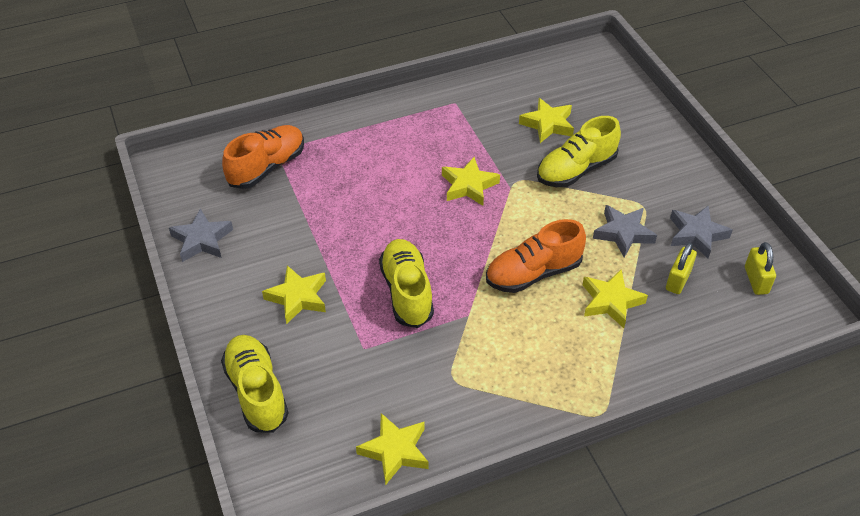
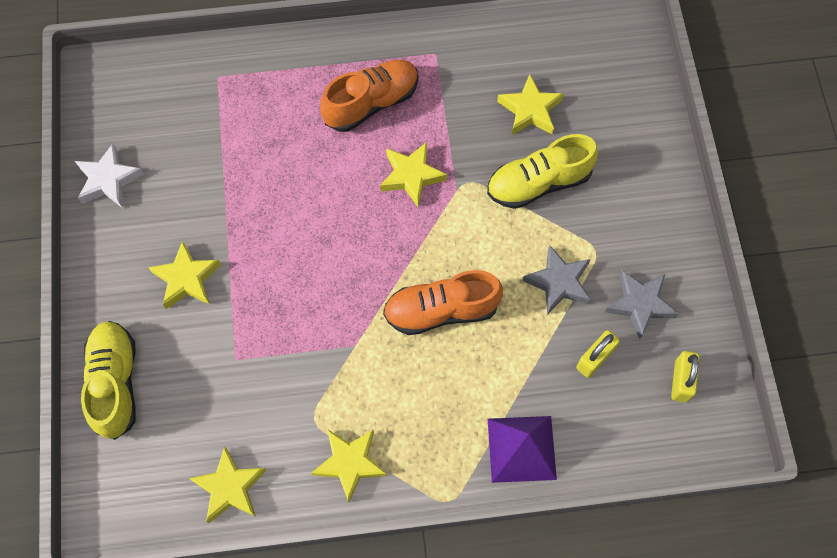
camera: 15 degrees right, 20 degrees up
grey star [169,209,233,262] -> white star [75,144,144,208]
orange shoe [222,125,304,189] -> orange shoe moved to [320,60,418,132]
yellow shoe [379,239,434,328] -> none
yellow star [583,269,648,328] -> yellow star moved to [311,429,387,502]
none -> purple pyramid [488,416,557,483]

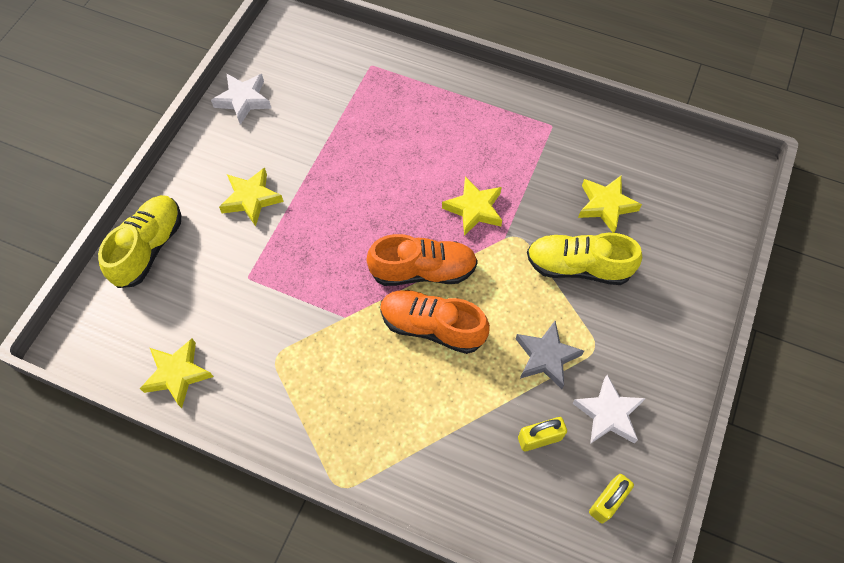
camera: 30 degrees right, 5 degrees down
yellow star [311,429,387,502] -> none
orange shoe [320,60,418,132] -> orange shoe moved to [366,234,478,286]
purple pyramid [488,416,557,483] -> none
grey star [605,270,679,339] -> white star [572,375,646,444]

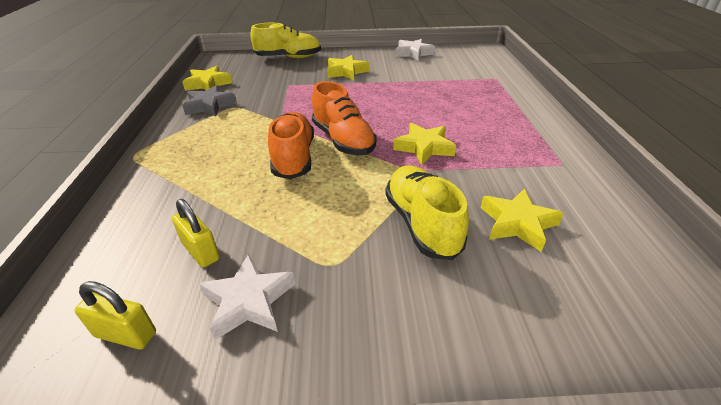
camera: 65 degrees right, 25 degrees down
grey star [516,321,584,389] -> grey star moved to [182,85,237,116]

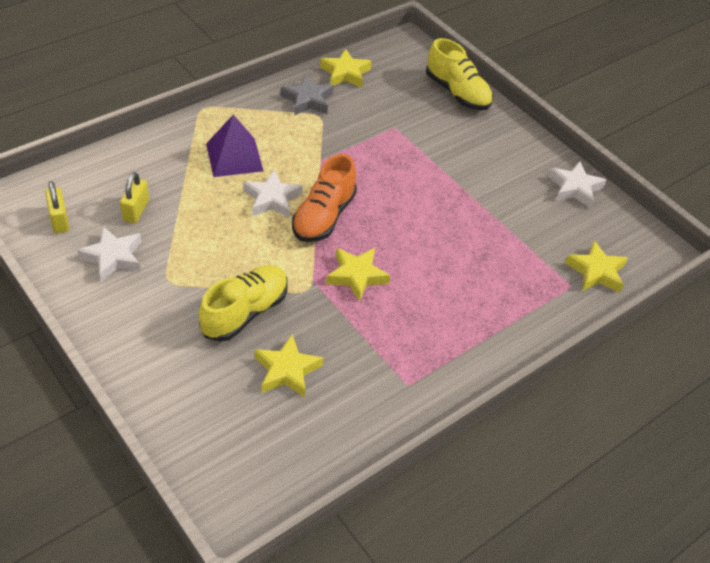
camera: 50 degrees right, 10 degrees up
orange shoe [268,112,314,179] -> white star [243,170,303,218]
yellow star [327,55,369,80] -> yellow star moved to [565,240,628,293]
none -> purple pyramid [206,115,264,177]

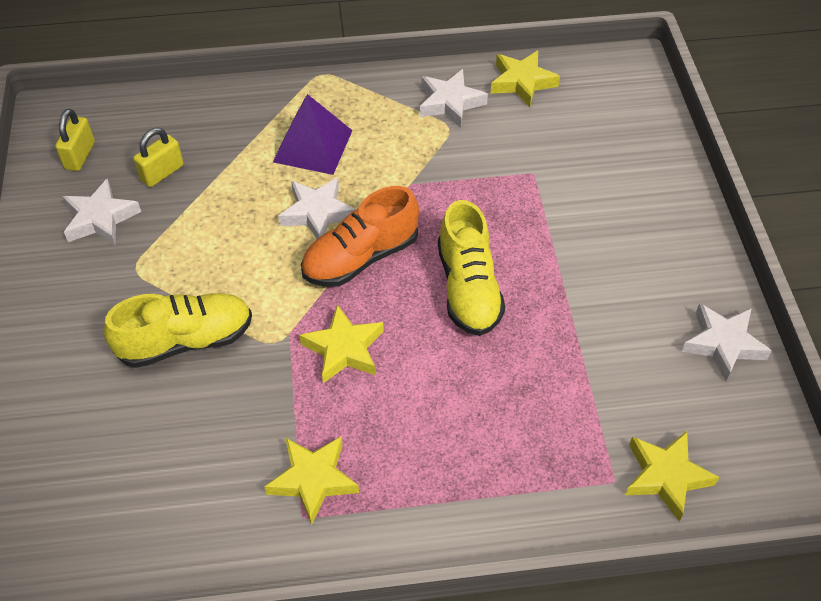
camera: 35 degrees right, 5 degrees up
yellow star [255,334,323,398] -> yellow star moved to [264,436,359,525]
grey star [281,75,334,116] -> white star [419,69,488,128]
yellow shoe [426,38,493,111] -> yellow shoe moved to [438,200,505,336]

